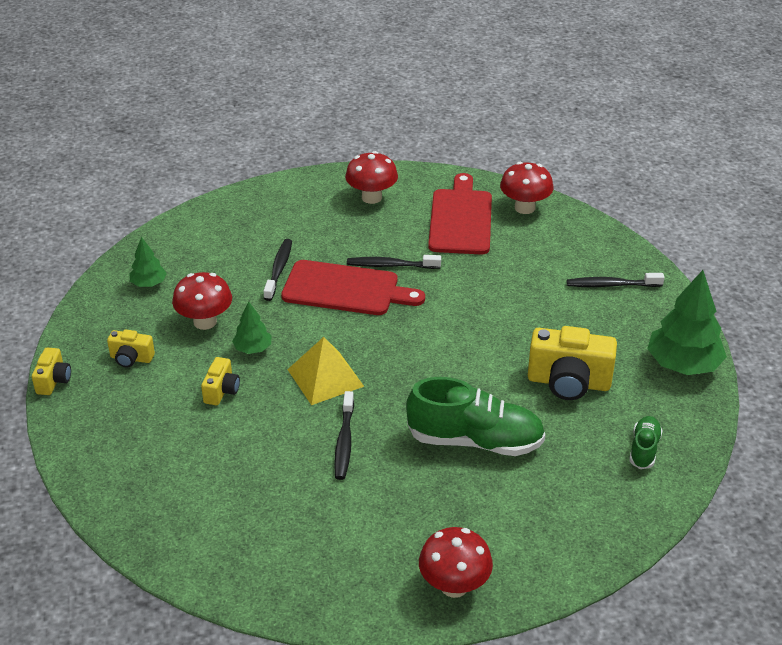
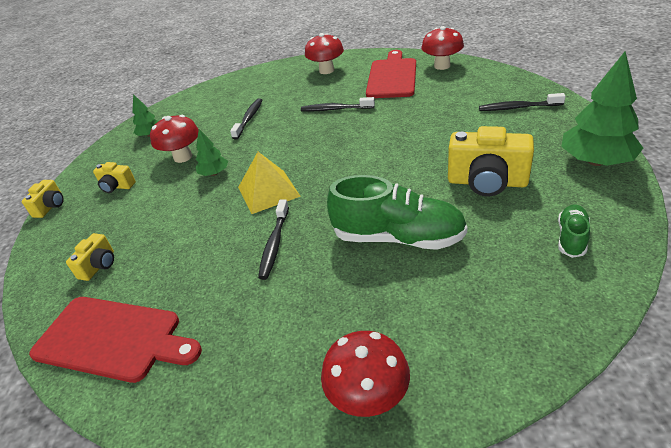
camera: 10 degrees right, 0 degrees up
yellow camera [201,357,240,405] -> yellow camera moved to [66,233,114,281]
red cutting board [281,260,425,315] -> red cutting board moved to [29,297,202,383]

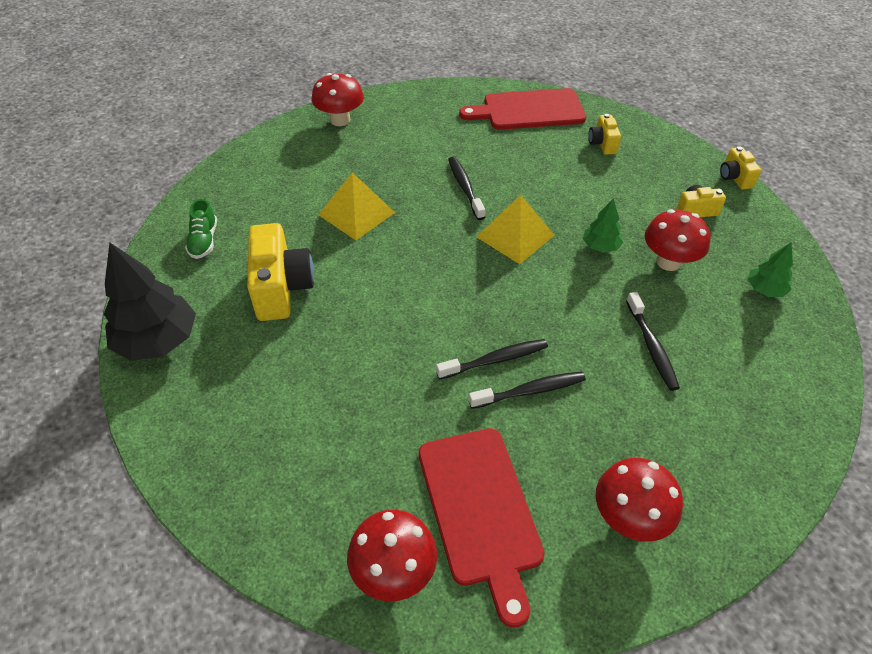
camera: 150 degrees right, 10 degrees up
green shoe [327,175,468,250] -> yellow pyramid [318,172,395,240]
yellow camera [448,126,534,197] -> yellow camera turned 90 degrees clockwise [247,223,314,321]
black toothbrush [479,93,566,111] -> black toothbrush moved to [436,339,548,380]
green tree [562,51,643,166] -> black tree [104,243,196,361]

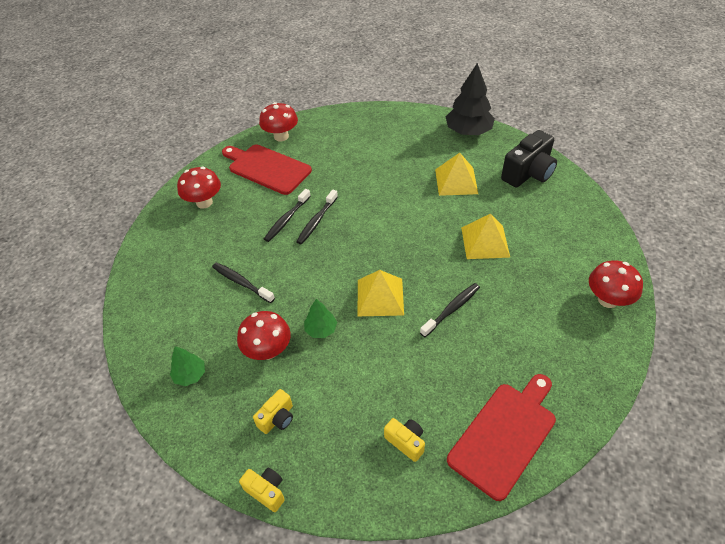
camera: 140 degrees right, 0 degrees up
green shoe [185,199,217,259] -> black camera [501,130,557,188]
yellow camera [247,223,314,321] -> yellow pyramid [435,153,478,196]
black toothbrush [448,157,485,220] -> black toothbrush turned 75 degrees counterclockwise [420,283,480,337]

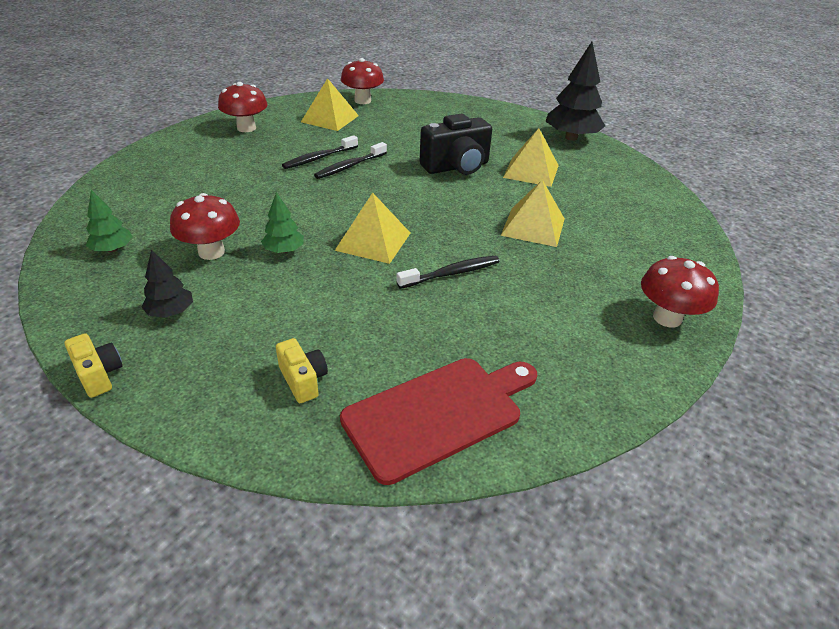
camera: 15 degrees right, 10 degrees down
black toothbrush [212,262,275,303] -> none
red cutting board [222,145,312,195] -> yellow pyramid [301,78,359,131]
yellow camera [253,389,293,434] -> black tree [141,249,193,318]
black camera [501,130,557,188] -> black camera moved to [420,114,492,175]

